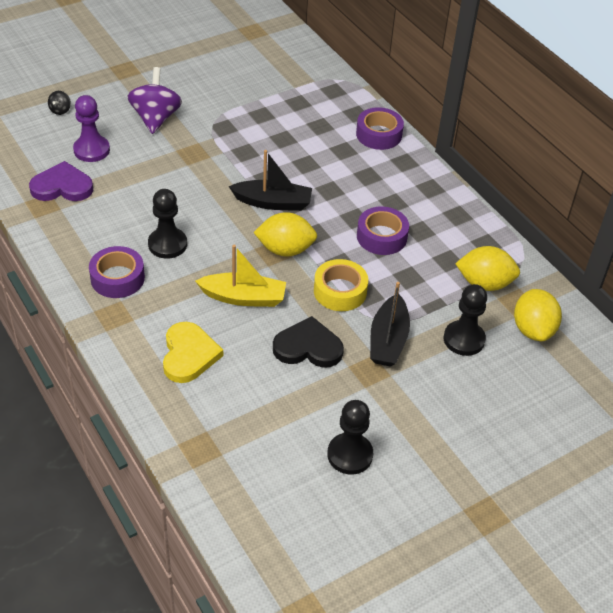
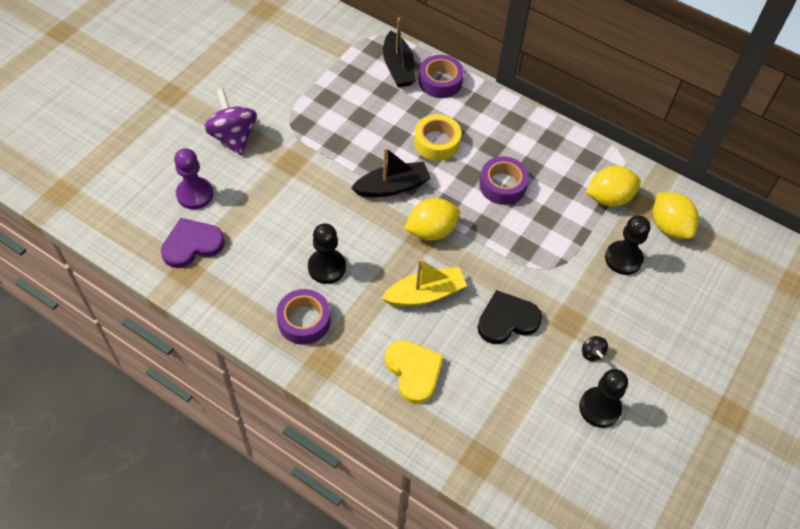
camera: 25 degrees left, 10 degrees up
black spinning top [48,91,71,115] -> black spinning top moved to [582,336,608,361]
yellow tape [314,259,368,311] -> yellow tape moved to [414,114,461,161]
black boat [370,282,410,367] -> black boat moved to [383,18,416,87]

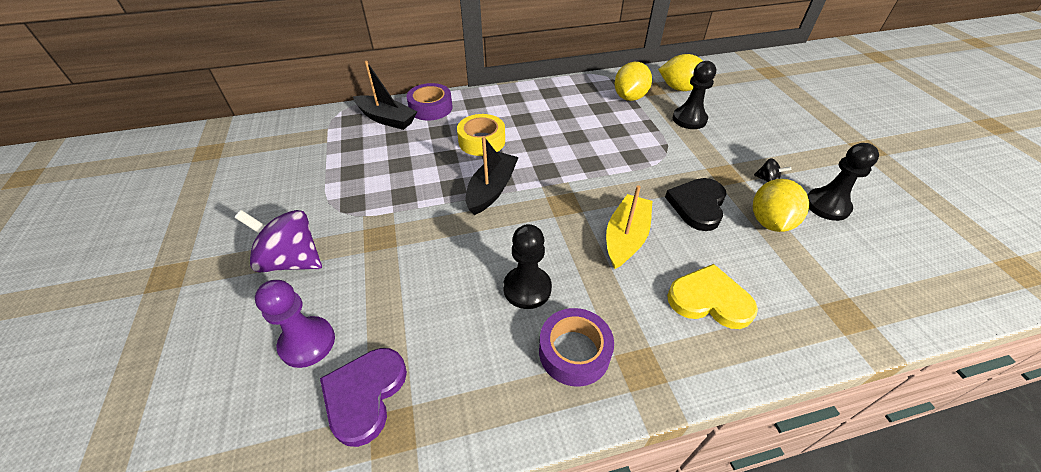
camera: 45 degrees left, 10 degrees down
yellow lemon [404,198,460,241] -> yellow lemon moved to [753,179,809,232]
purple tape [479,156,529,205] -> none

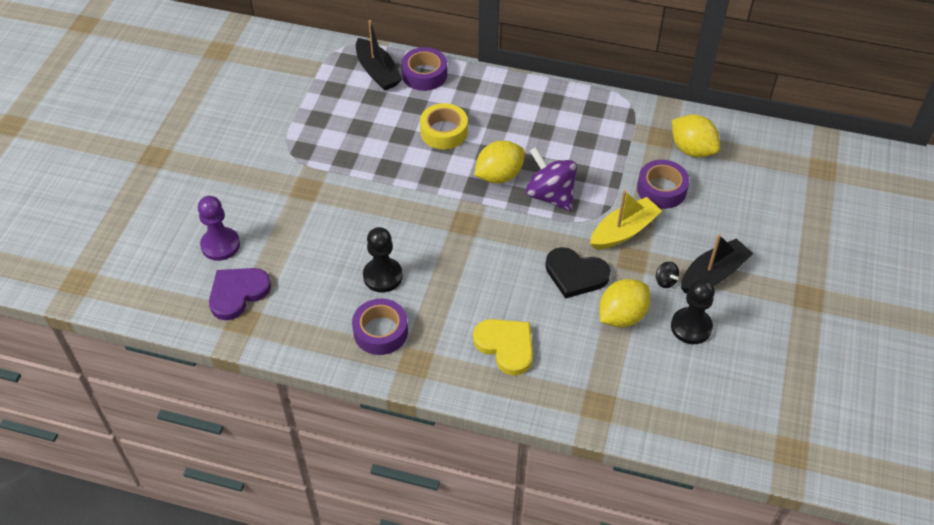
camera: 30 degrees right, 5 degrees up
purple spinning top [235,210,322,272] -> purple spinning top moved to [526,147,577,211]
black boat [466,136,519,215] -> black boat moved to [681,234,753,293]
yellow boat [606,185,653,269] -> yellow boat moved to [590,190,662,249]
yellow lemon [615,62,652,101] -> yellow lemon moved to [474,141,525,183]
black heart [665,178,727,231] -> black heart turned 120 degrees counterclockwise [545,247,611,299]
black pawn [673,61,716,129] -> purple tape [637,160,689,209]

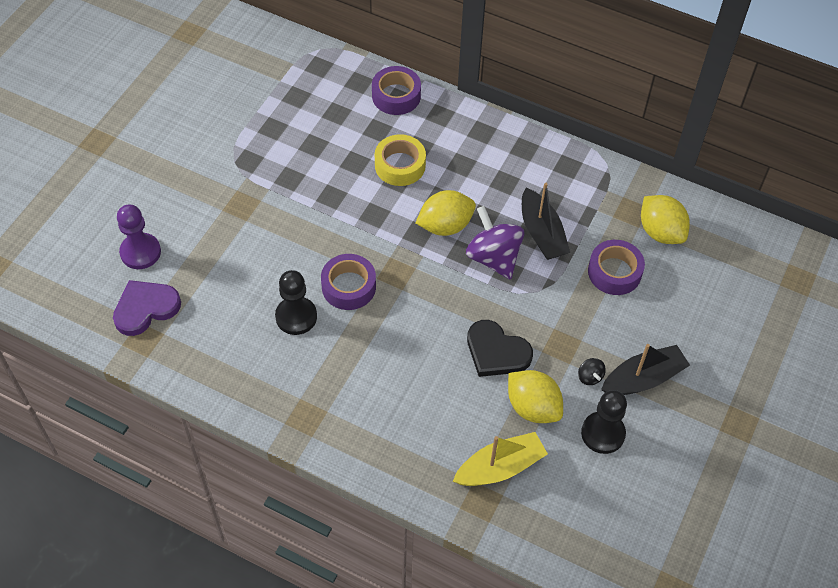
camera: 10 degrees right, 5 degrees up
purple tape [352,299,408,355] -> purple tape moved to [321,254,376,310]
black boat [356,20,402,90] -> black boat moved to [522,183,570,260]
yellow heart [473,319,533,375] -> none
yellow boat [590,190,662,249] -> yellow boat moved to [453,432,548,486]
yellow lemon [599,279,650,327] -> yellow lemon turned 75 degrees clockwise [508,370,563,423]

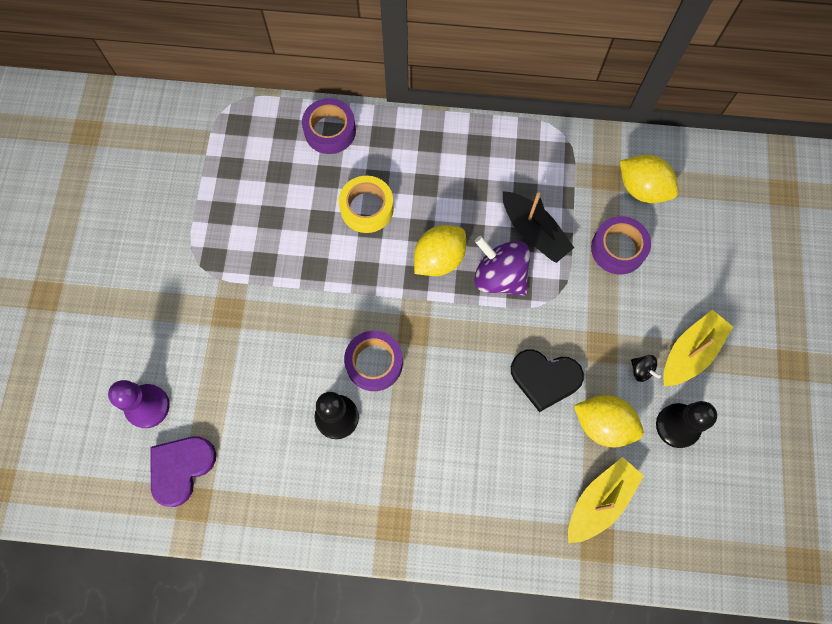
camera: 20 degrees left, 15 degrees up
black boat [601,344,690,395] -> yellow boat [663,310,733,386]

